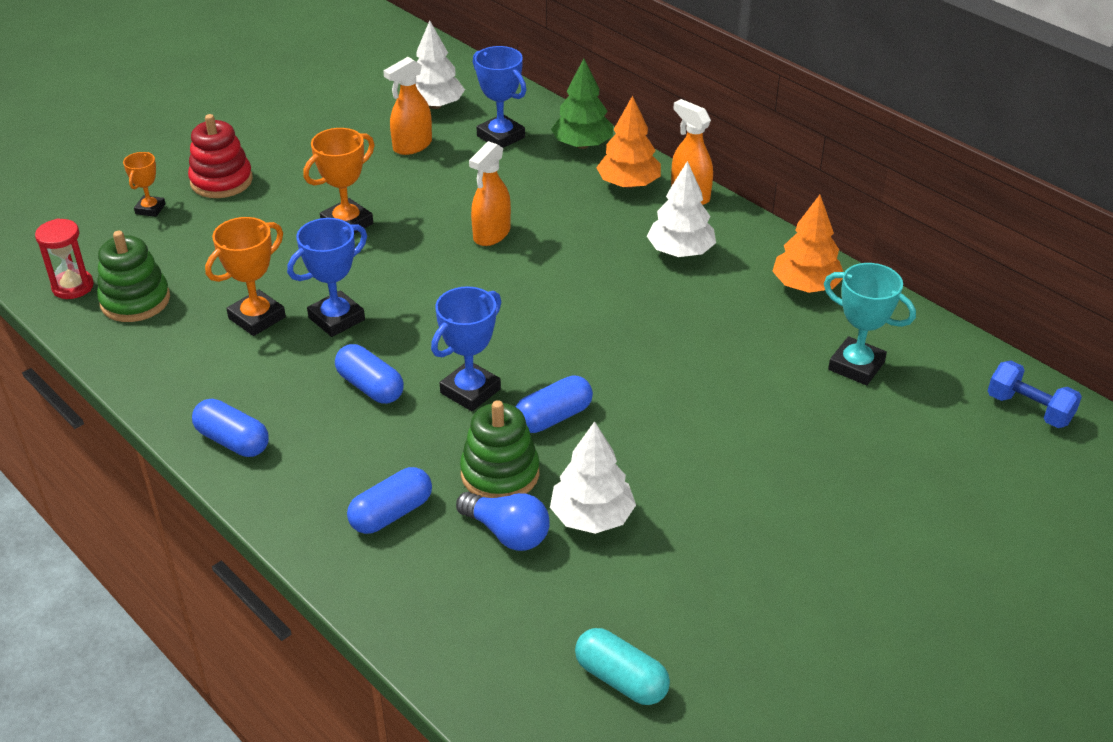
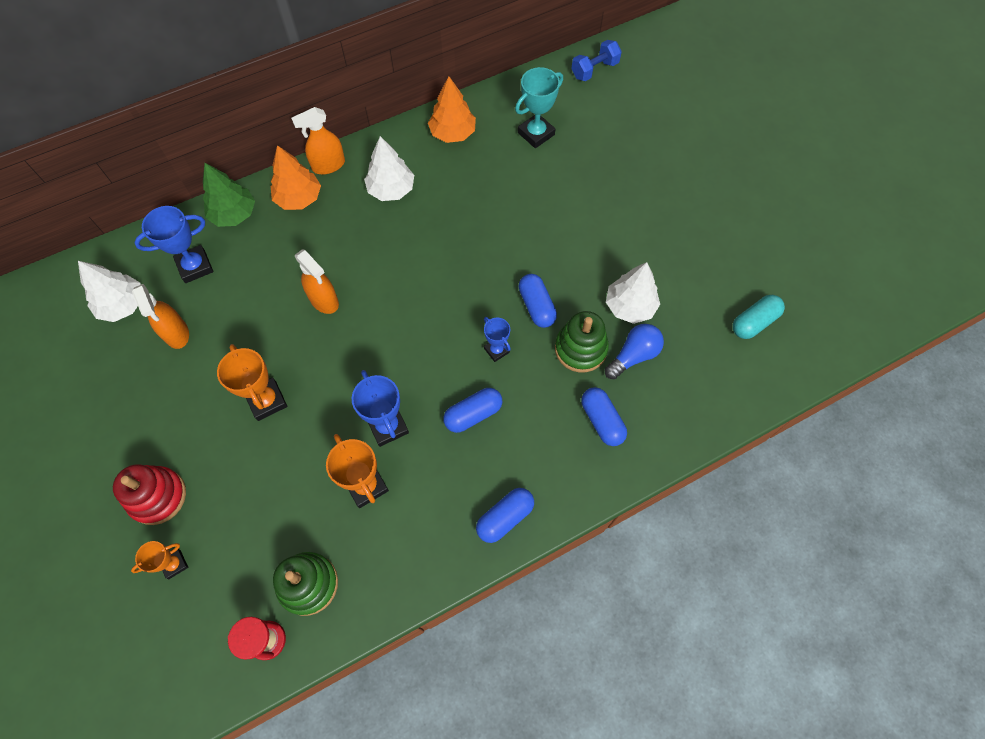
camera: 75 degrees left, 25 degrees up
orange trophy [123,152,165,217] -> orange trophy turned 60 degrees counterclockwise [131,541,188,579]
blue trophy [431,286,501,411] -> blue trophy [484,317,511,362], size x0.61

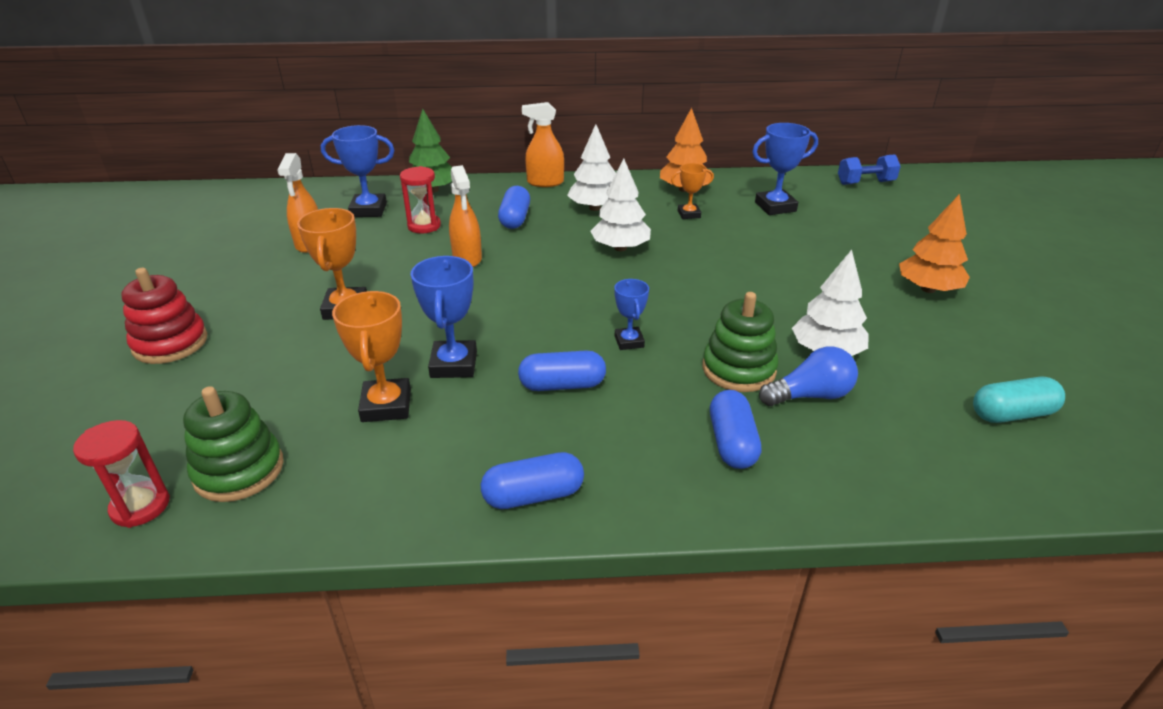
camera: 25 degrees right, 30 degrees down
white tree [78,261,141,322] -> white tree moved to [590,158,651,251]
orange trophy [131,541,188,579] -> orange trophy moved to [671,163,714,219]
orange tree [271,145,321,210] -> orange tree moved to [899,194,970,293]
turquoise trophy [515,67,563,148] -> blue trophy [752,123,818,215]
blue capsule [519,274,557,328] -> blue capsule moved to [498,186,530,229]
none -> red hourglass [400,166,441,233]

